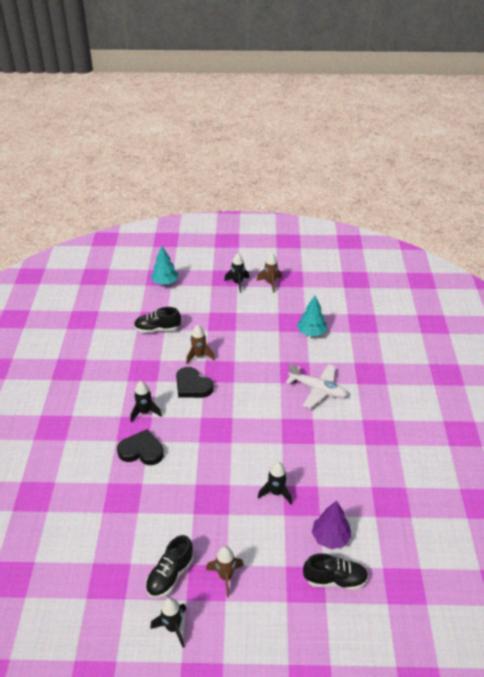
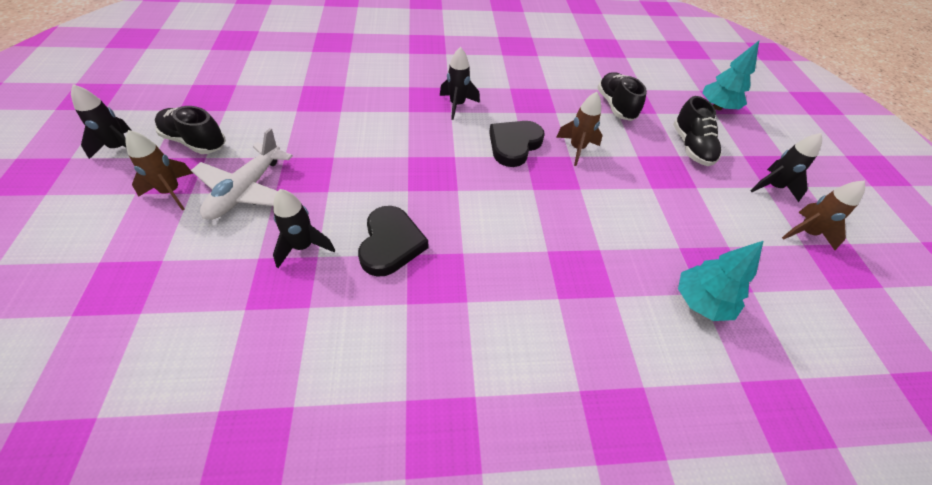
camera: 80 degrees right, 10 degrees up
black heart [117,429,164,465] -> black heart moved to [358,206,428,277]
white plane [286,363,347,409] -> white plane moved to [191,128,293,220]
black shoe [303,553,369,590] -> black shoe moved to [673,96,722,166]
purple tree [312,501,352,549] -> none

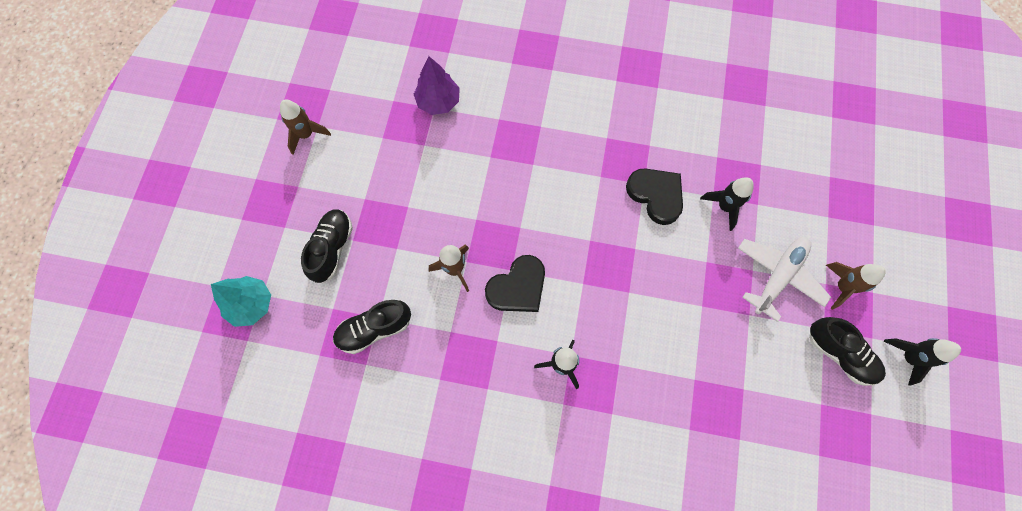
camera: 160 degrees left, 20 degrees up
black heart [358,206,428,277] -> black heart turned 120 degrees clockwise [626,168,683,225]
black shoe [597,72,647,121] -> black shoe turned 60 degrees clockwise [333,300,411,354]
turquoise tree [678,241,763,321] -> purple tree [414,56,460,115]
black rocket [750,133,822,202] -> none

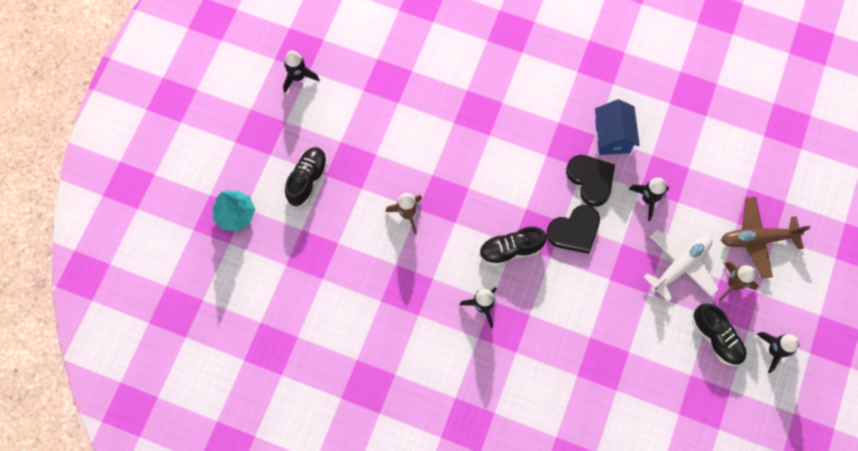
camera: 10 degrees right, 0 degrees up
brown rocket [280,100,331,154] -> black rocket [283,50,320,93]
black shoe [333,300,411,354] -> black shoe moved to [479,227,547,266]
purple tree [414,56,460,115] -> none
black heart [485,255,545,312] -> black heart moved to [546,205,600,254]
none -> blue house [595,99,640,155]
none -> brown plane [721,197,810,278]

